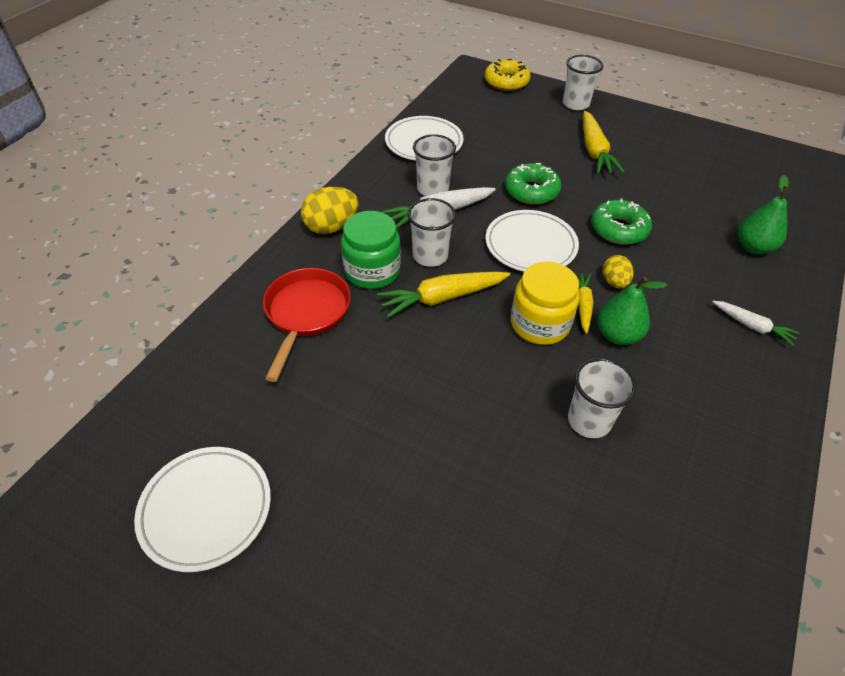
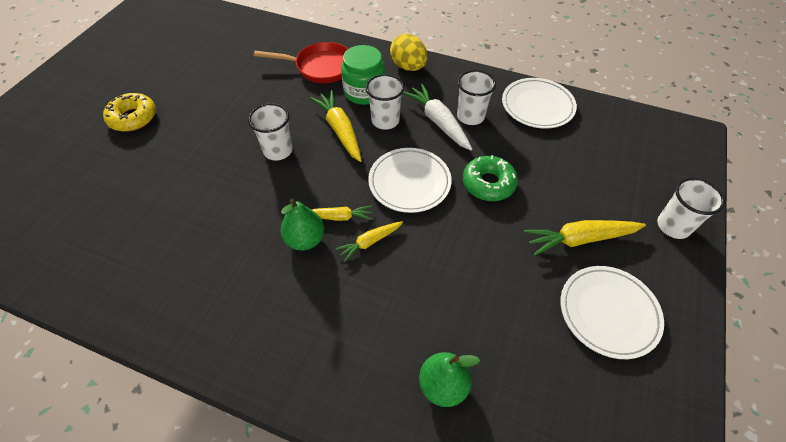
camera: 85 degrees right, 5 degrees up
white plate [134,447,271,572] -> white plate moved to [561,266,664,359]
yellow donut [485,59,531,91] -> yellow donut moved to [103,93,156,131]
yellow jar [511,262,580,345] -> none
white cup [568,358,637,438] -> white cup moved to [248,103,293,160]
green donut [591,198,652,245] -> none
yellow egg [603,255,634,288] -> yellow carrot [336,221,403,262]
white carrot [712,301,800,346] -> none

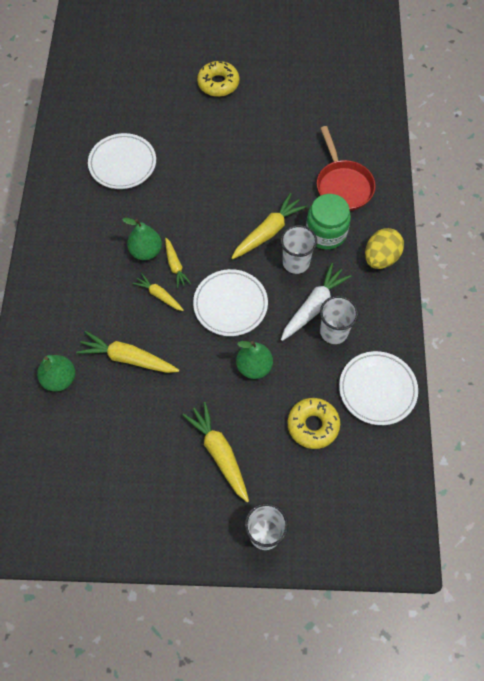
camera: 70 degrees right, 10 degrees up
white cup [248,103,293,160] -> none
green donut [463,155,518,201] -> green pear [236,341,273,379]
white plate [561,266,664,359] -> white plate moved to [88,133,156,189]
none -> yellow carrot [76,331,179,373]
none -> yellow donut [288,398,340,449]

